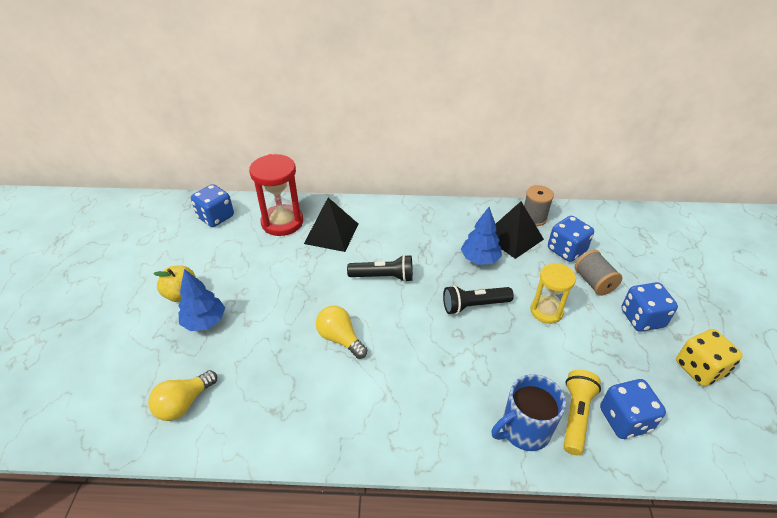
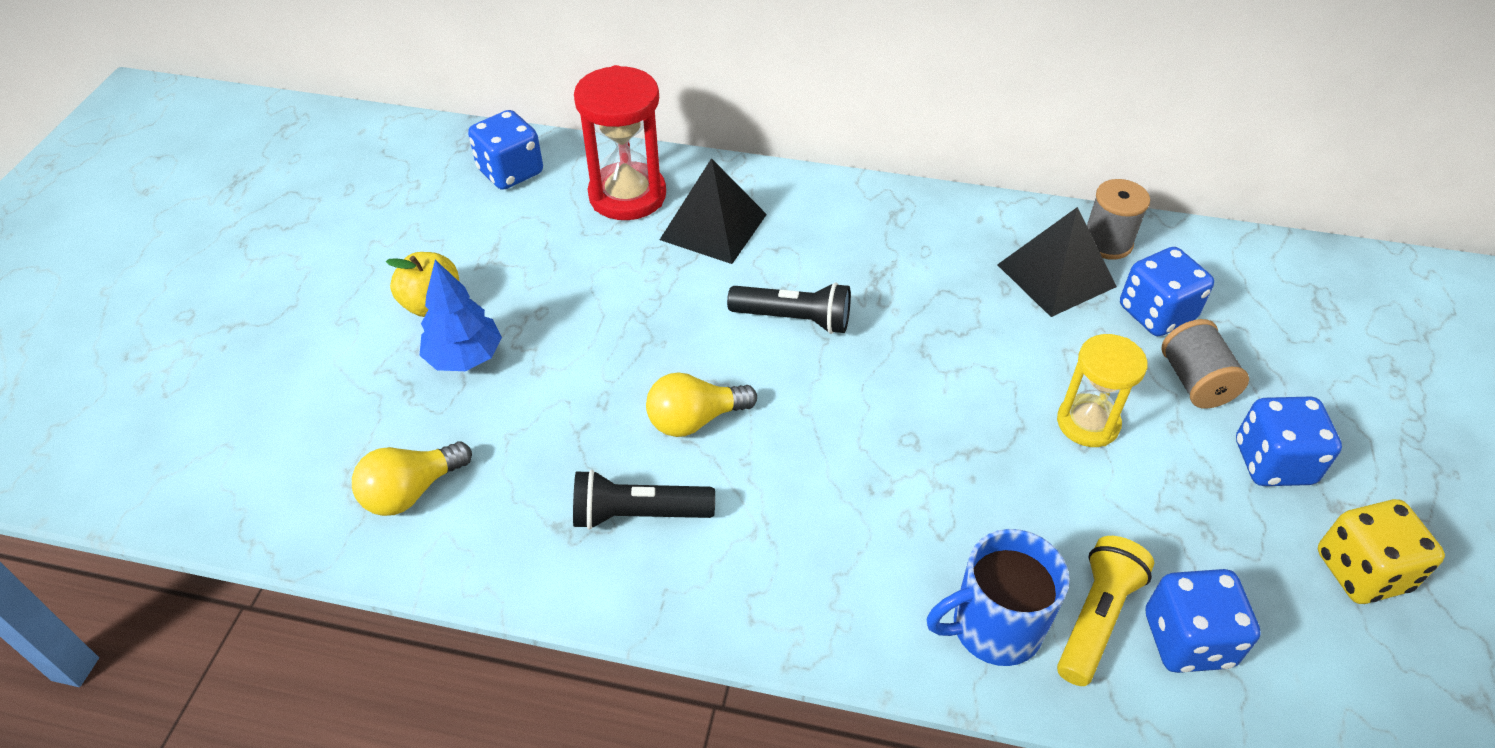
camera: 10 degrees right, 5 degrees up
yellow light bulb [316,305,367,359] -> yellow light bulb turned 75 degrees counterclockwise [646,373,757,437]
black flashlight [443,285,514,315] -> black flashlight moved to [573,470,715,530]
blue tree [461,207,502,265] -> none

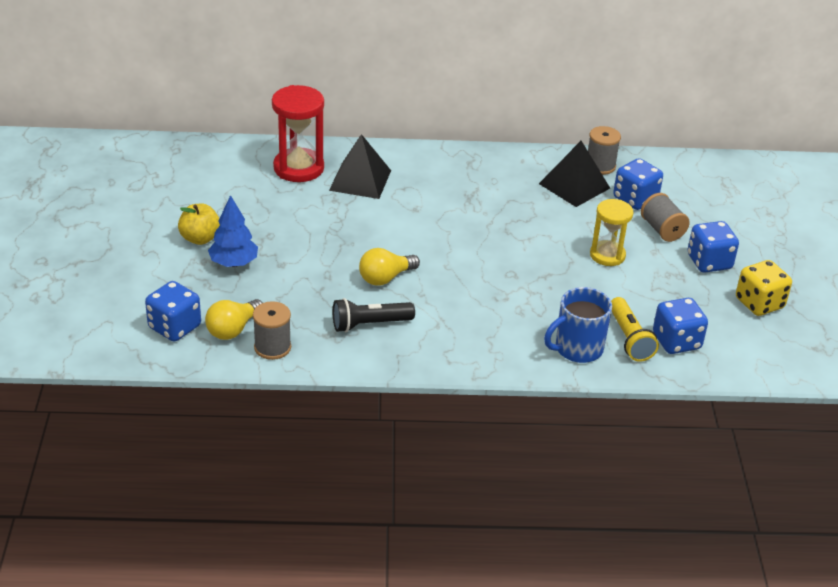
camera: 15 degrees left, 10 degrees down
blue dice [468,110,543,190] -> blue dice moved to [145,281,201,342]
black flashlight [727,282,851,334] -> none
yellow flashlight [1057,536,1154,686] -> yellow flashlight turned 150 degrees clockwise [611,297,659,362]
none -> grey spool [253,301,291,360]

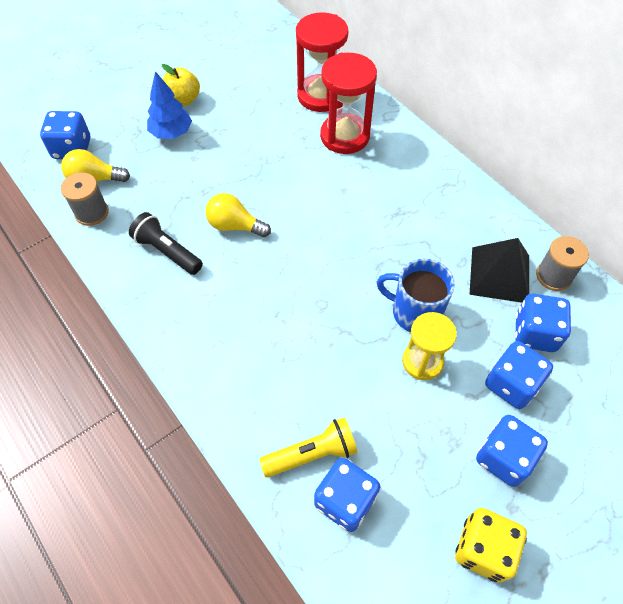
camera: 55 degrees right, 20 degrees up
black pyramid [329,134,391,199] -> red hourglass [320,53,377,154]
blue mug [544,287,612,363] -> blue mug moved to [377,258,455,332]
yellow flashlight [611,297,659,362] -> yellow flashlight turned 150 degrees counterclockwise [259,417,358,478]
grey spool [641,193,690,242] -> blue dice [485,341,553,409]

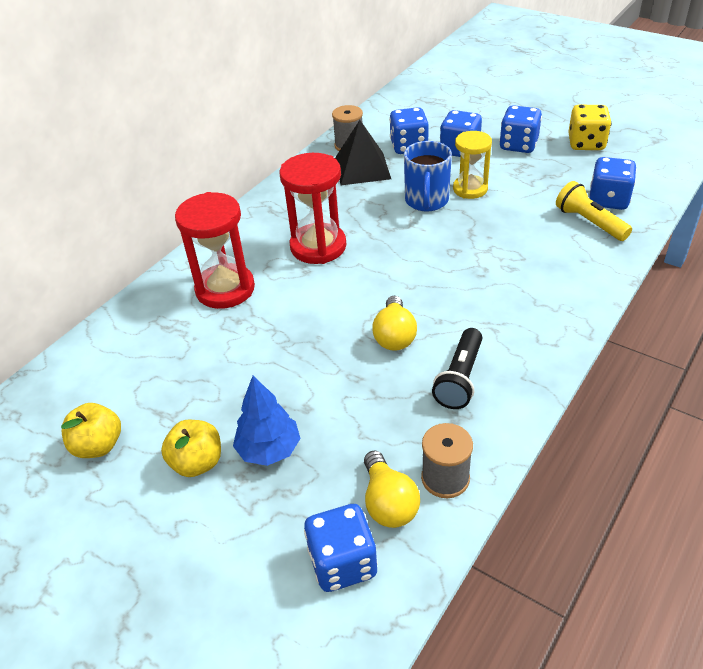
camera: 105 degrees left, 15 degrees down
red hourglass [296,12,348,112] -> red hourglass moved to [279,153,346,264]
none -> yellow apple [61,403,121,458]

